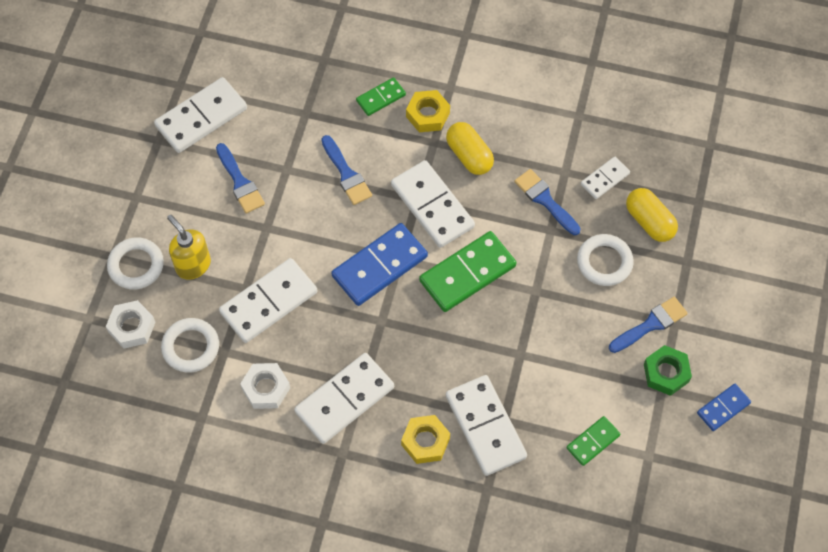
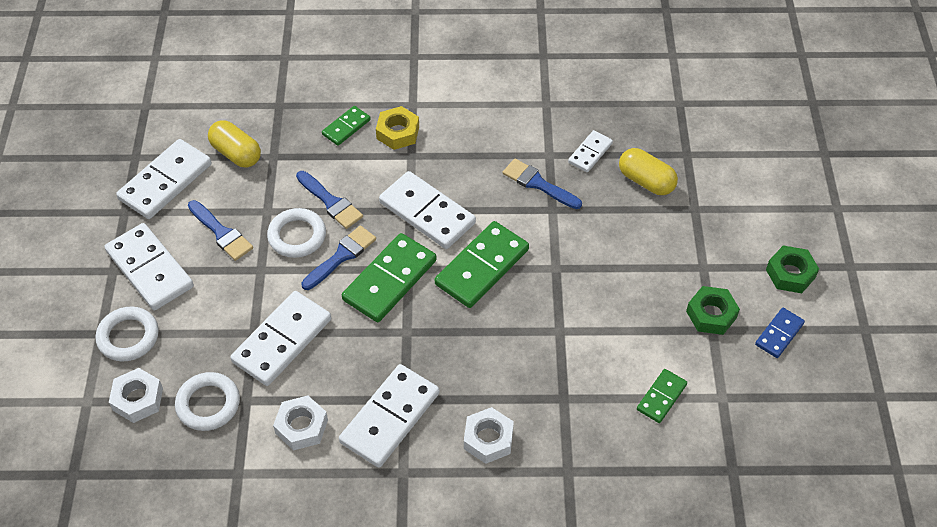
camera: 15 degrees left, 10 degrees down
yellow soap dispenser [167,215,211,280] -> none
blue domino [331,223,428,306] -> green domino [342,233,437,322]
yellow nut [401,415,450,464] -> white nut [464,407,514,464]
yellow capsule [446,122,494,175] -> yellow capsule moved to [208,120,261,168]
white domino [446,375,527,476] -> white domino moved to [105,223,194,310]
white ring [577,234,634,286] -> white ring moved to [267,208,326,258]
blue brush [609,297,688,353] -> blue brush moved to [301,226,376,290]
none -> green nut [766,246,819,293]

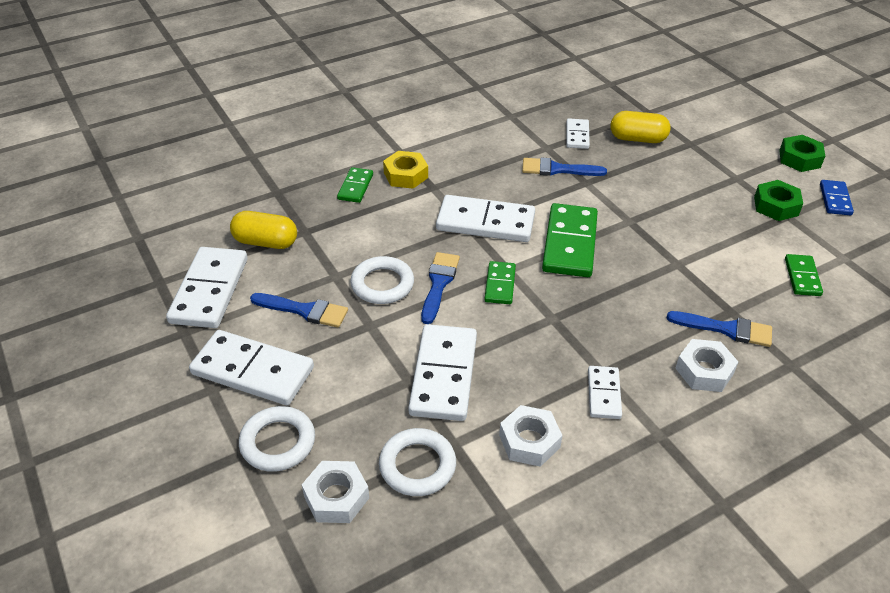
camera: 30 degrees left, 10 degrees down
blue brush [296,171,363,229] -> blue brush moved to [666,311,772,347]
white domino [339,364,439,468] -> white domino [588,366,622,419], size x0.54
green domino [342,233,437,322] -> green domino [485,261,516,304], size x0.54

